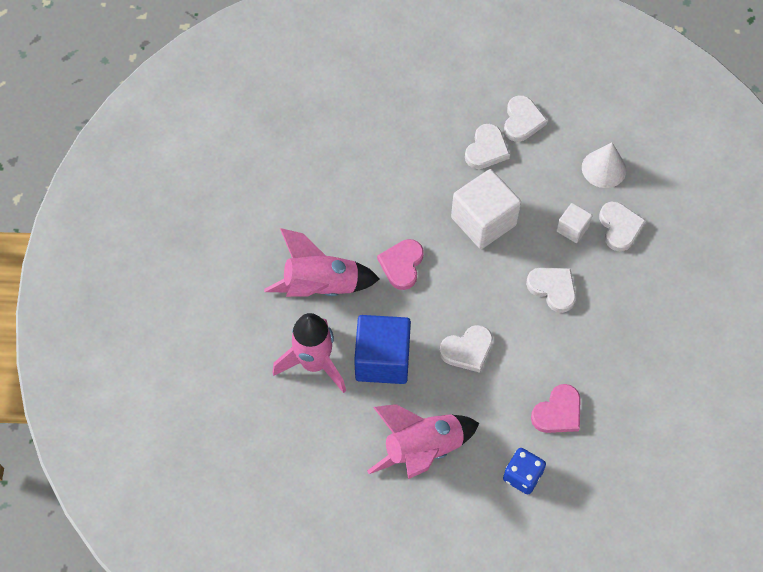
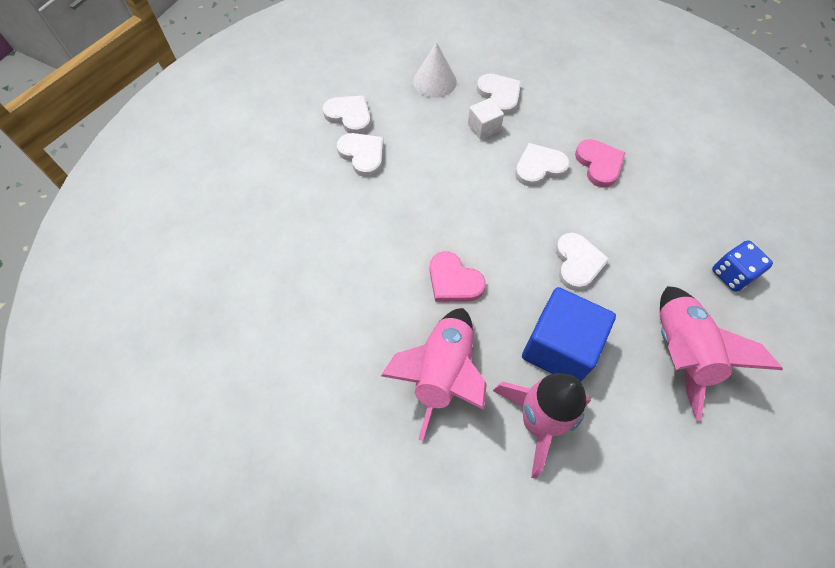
camera: 65 degrees left, 0 degrees up
white cube [451,169,521,249] -> none
pink heart [531,384,581,433] -> pink heart moved to [575,139,626,187]
white heart [599,202,646,251] -> white heart turned 45 degrees clockwise [477,74,521,115]

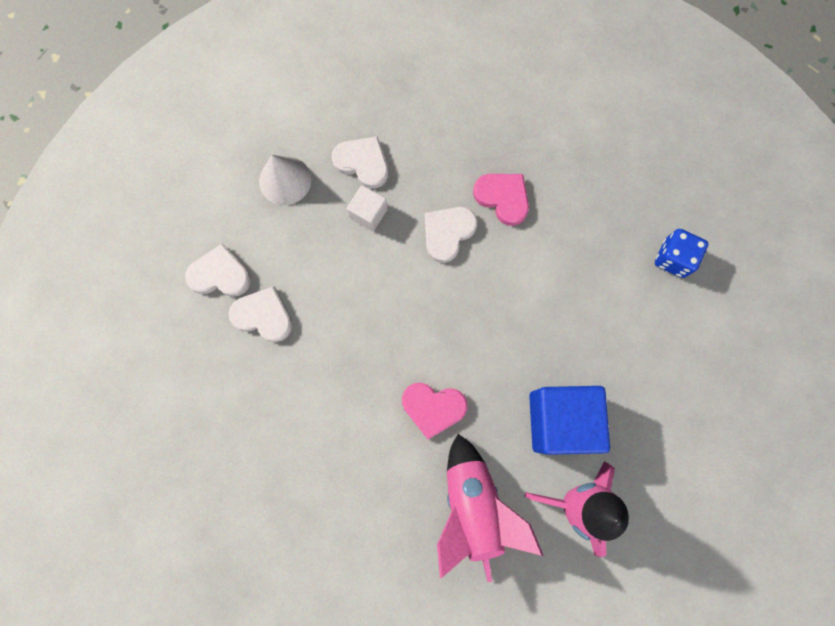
camera: 30 degrees left, 15 degrees up
white heart [556,233,609,291] -> none
pink rocket [660,286,783,421] -> none

